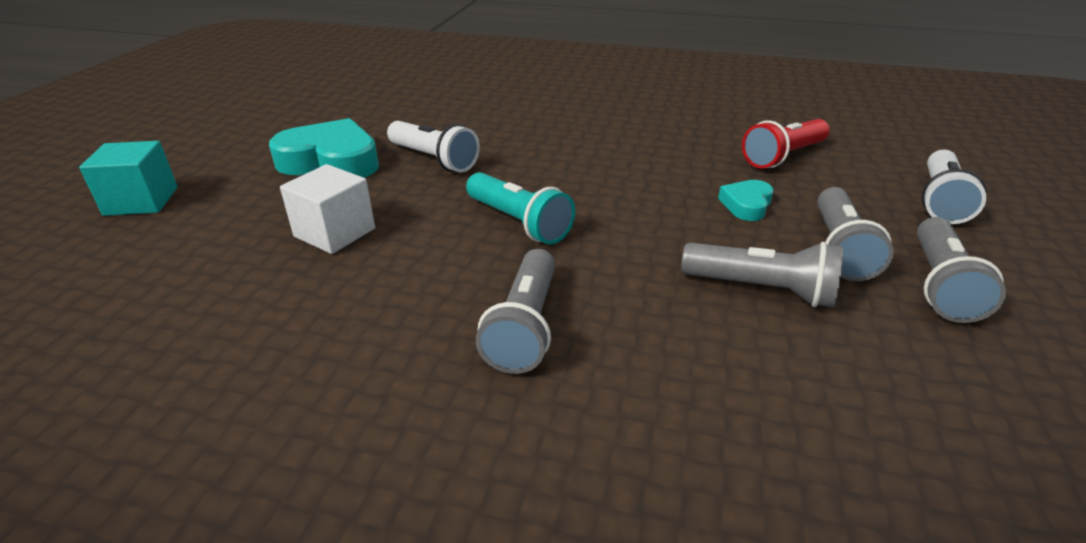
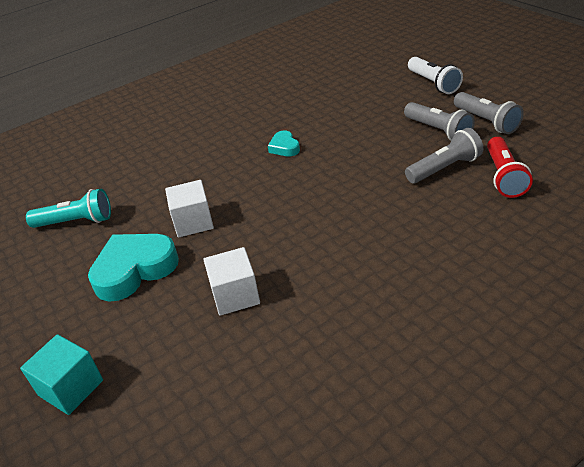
camera: 45 degrees left, 5 degrees up
white flashlight [387,121,480,172] -> white cube [165,180,214,238]
turquoise flashlight [466,172,575,245] -> turquoise flashlight moved to [26,189,111,228]
grey flashlight [476,249,555,374] -> none
turquoise heart [718,180,773,221] -> turquoise heart moved to [268,131,300,156]
red flashlight [742,119,830,168] -> red flashlight moved to [487,137,533,198]

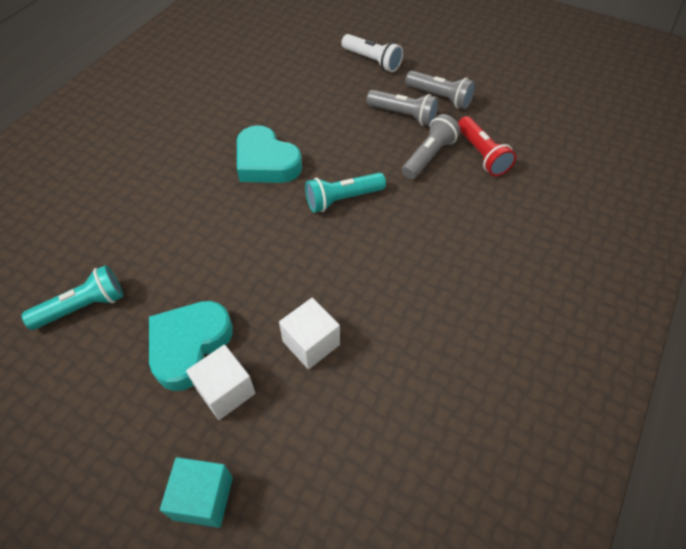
camera: 30 degrees left, 15 degrees up
white cube [165,180,214,238] -> white cube moved to [186,345,255,420]
turquoise heart [268,131,300,156] -> turquoise heart [237,125,302,183], size x1.98
none -> turquoise flashlight [305,173,386,213]

